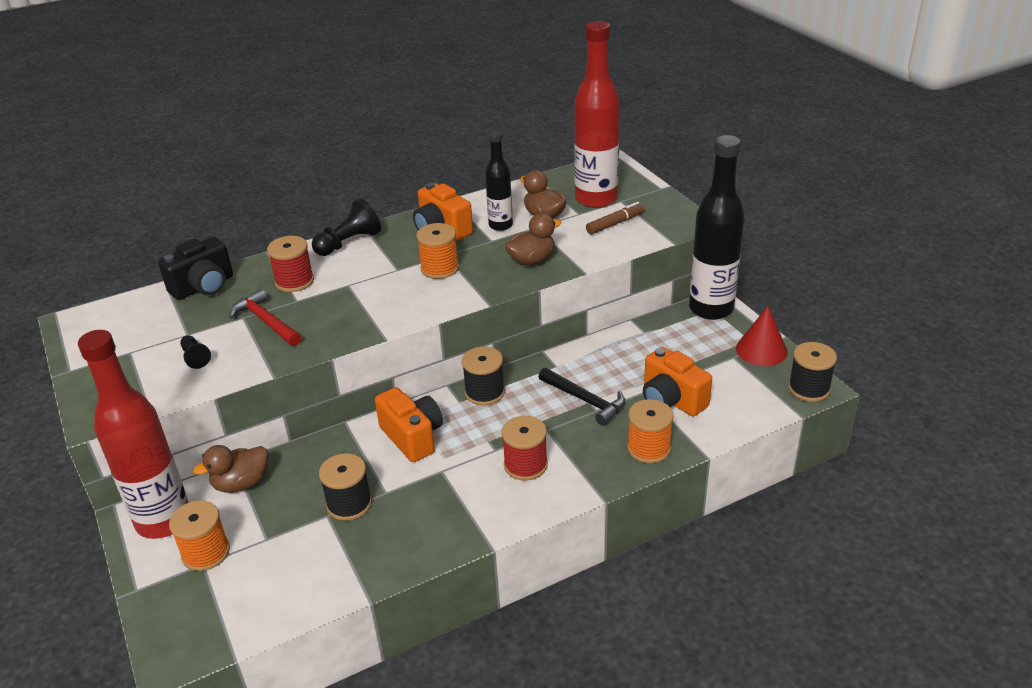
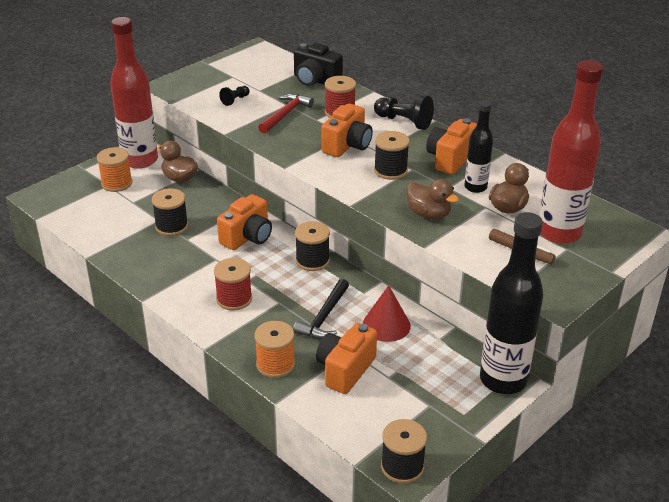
camera: 70 degrees right, 0 degrees up
orange spool [417,223,459,279] -> black spool [374,131,410,180]
red cone [736,306,788,366] -> red cone moved to [363,285,411,342]
none -> orange camera [321,103,373,157]

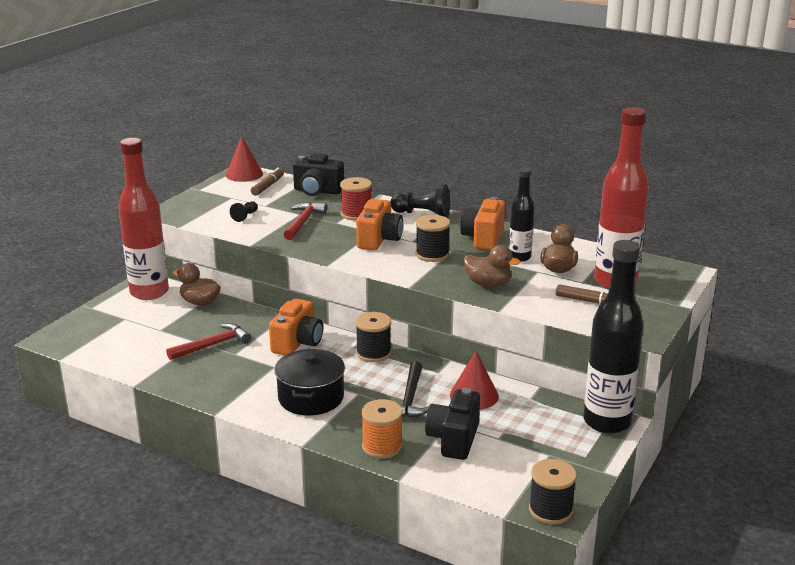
camera: 15 degrees left, 10 degrees down
orange spool [97,147,132,192] -> none
black spool [152,188,188,236] -> red hammer [166,323,251,360]
red spool [214,258,252,311] -> black pot [274,349,345,415]
orange camera [316,323,377,394] -> black camera [425,388,480,460]
none -> red cone [226,136,263,182]
none -> brown marker [251,168,284,196]

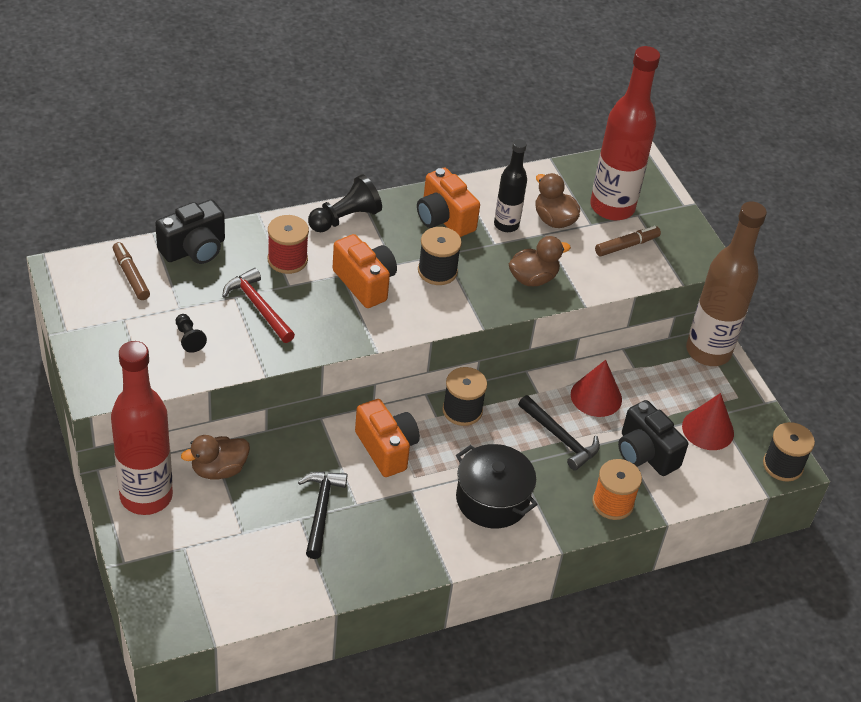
camera: 55 degrees left, 20 degrees up
red hammer [166,323,251,360] -> black hammer [298,472,347,559]
red cone [226,136,263,182] -> red cone moved to [682,393,734,450]
black bottle [584,240,644,434] -> brown bottle [686,201,767,366]

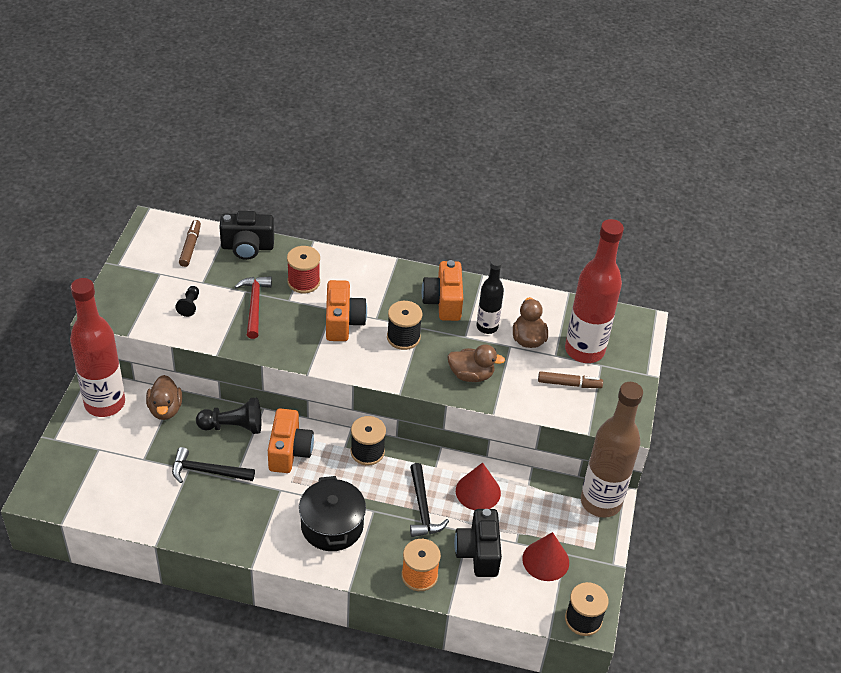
camera: 35 degrees right, 0 degrees up
brown duck [181,435,250,480] -> brown duck turned 105 degrees counterclockwise [146,375,182,420]
black hammer [298,472,347,559] -> black hammer turned 120 degrees counterclockwise [172,447,255,483]
black pawn [308,174,382,232] -> black pawn moved to [196,397,261,434]

